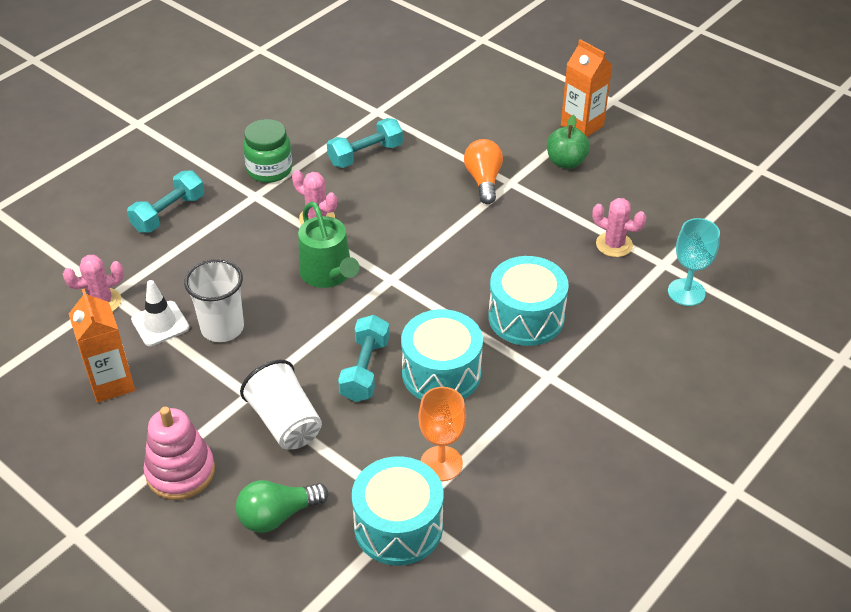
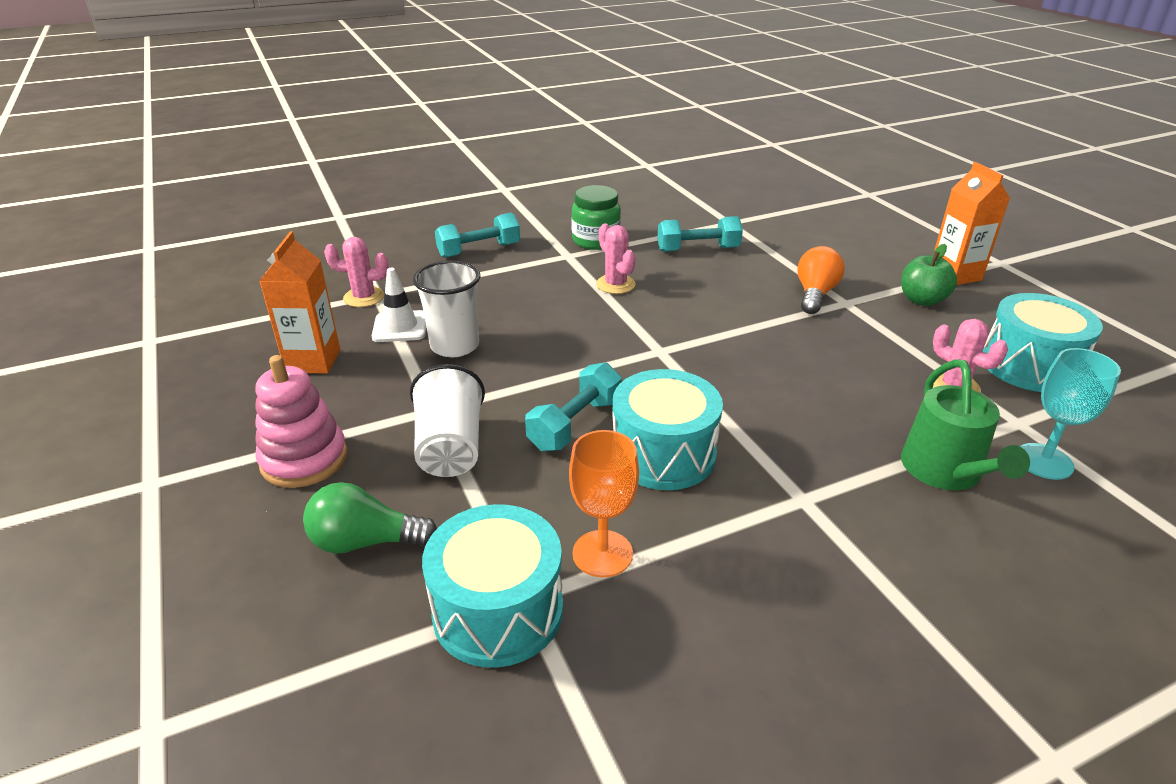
camera: 25 degrees right, 10 degrees down
green watering can [298,202,360,288] -> green watering can moved to [901,359,1030,490]
turquoise drum [488,256,569,346] -> turquoise drum moved to [983,293,1103,392]

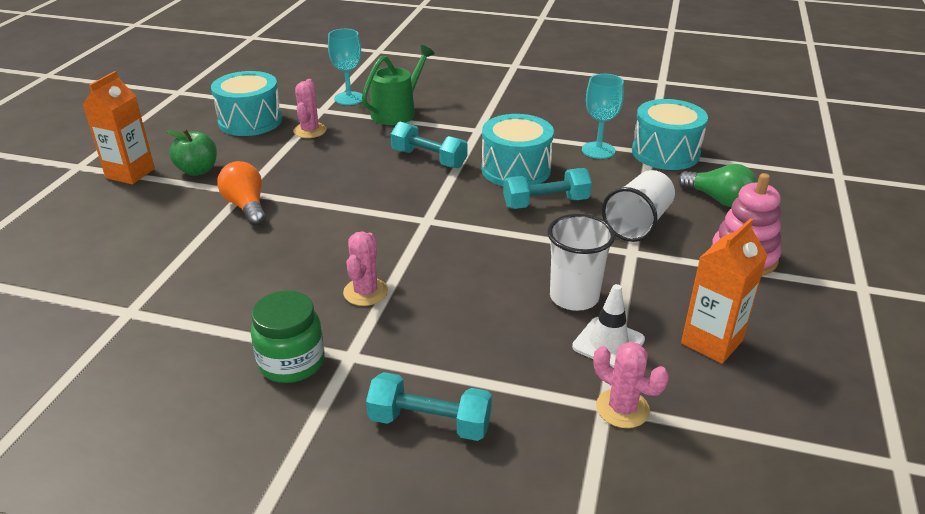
camera: 140 degrees left, 0 degrees up
orange goblet [569,430,639,577] -> turquoise goblet [582,74,624,159]
turquoise dumbbell [657,216,743,252] -> turquoise dumbbell moved to [391,122,467,168]
orange light bulb [797,246,845,314] -> orange light bulb turned 90 degrees clockwise [217,161,266,226]

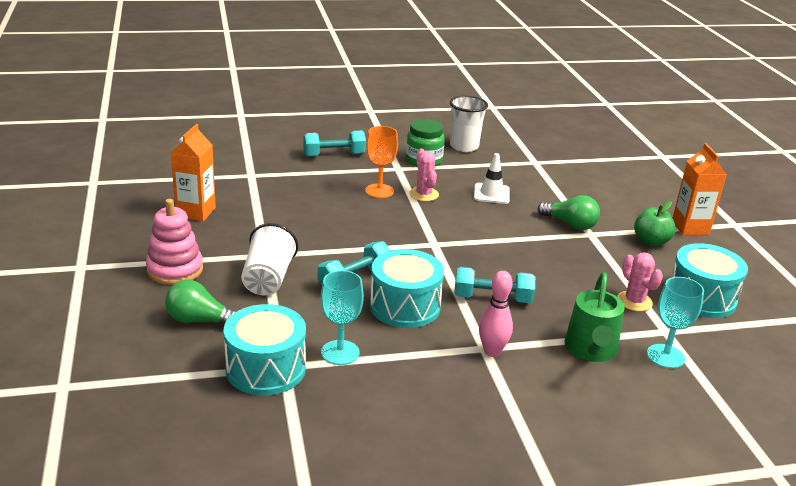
camera: 150 degrees right, 5 degrees down
orange light bulb [217,161,266,226] -> green light bulb [538,195,600,230]
white cup [547,214,615,311] -> white cup moved to [450,96,488,152]
white traffic cone [572,284,645,368] -> white traffic cone moved to [474,153,510,204]
pink cactus [593,342,669,428] -> none
none -> orange goblet [365,126,398,198]
none -> pink bowling pin [479,271,513,357]

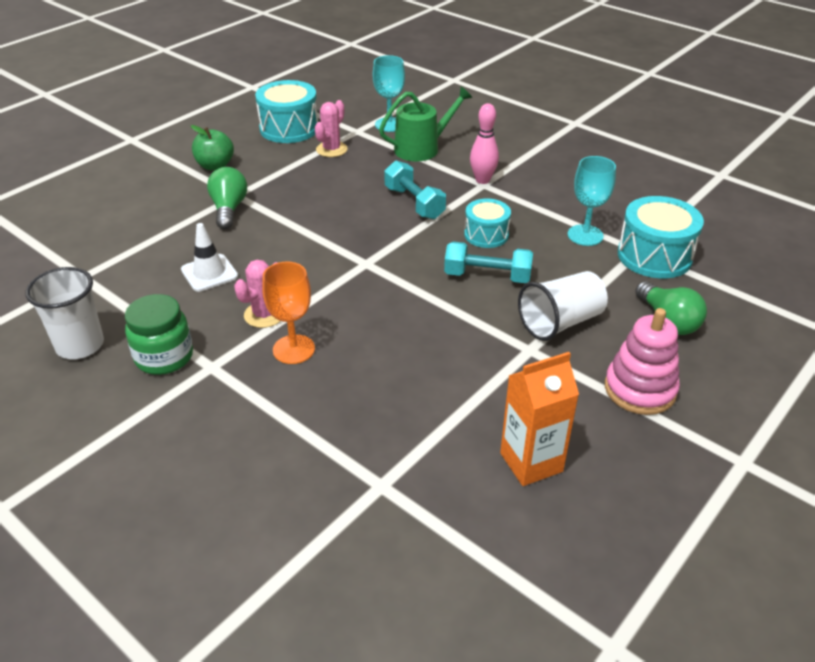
camera: 125 degrees left, 10 degrees up
turquoise dumbbell [303,131,366,157] -> none
turquoise drum [370,249,444,328] -> turquoise drum [464,199,511,248], size x0.63
orange carton [673,143,727,235] -> none

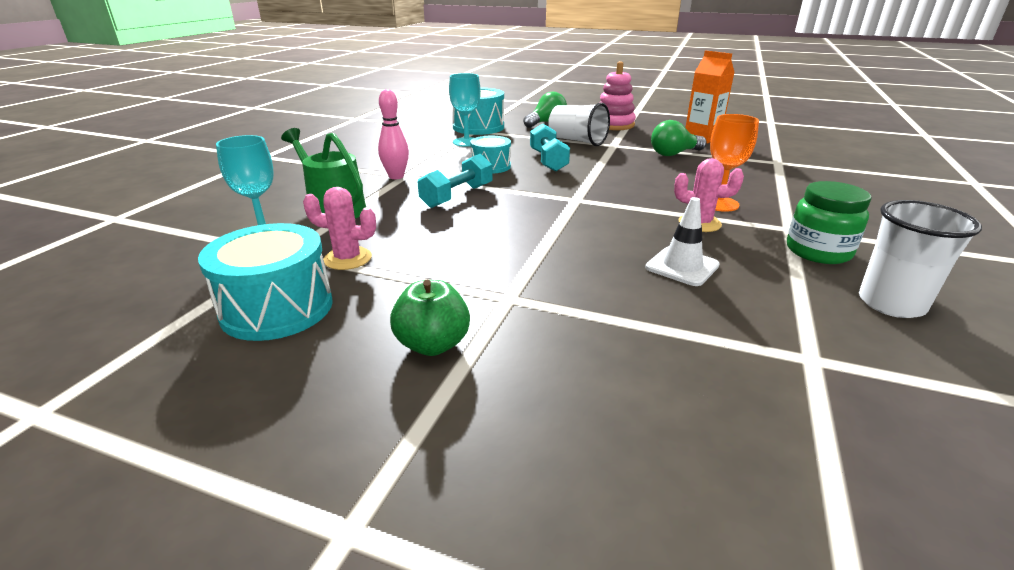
camera: 110 degrees left, 10 degrees down
green light bulb [207,167,247,229] -> green light bulb moved to [651,120,707,156]

